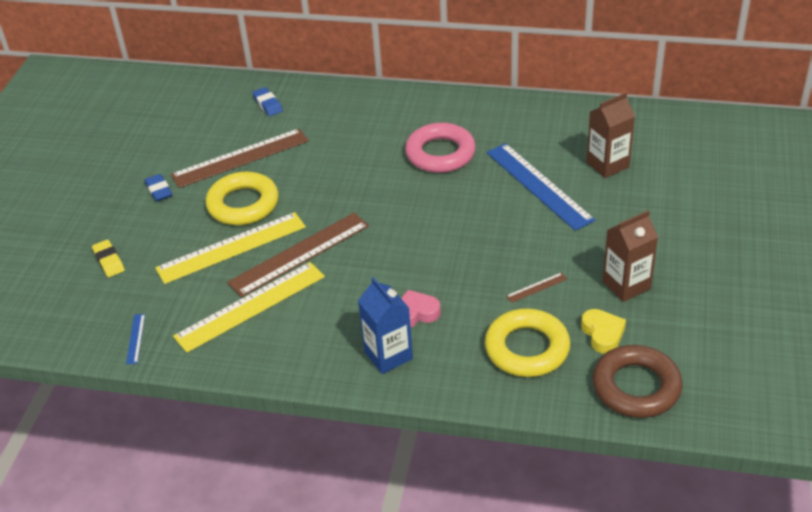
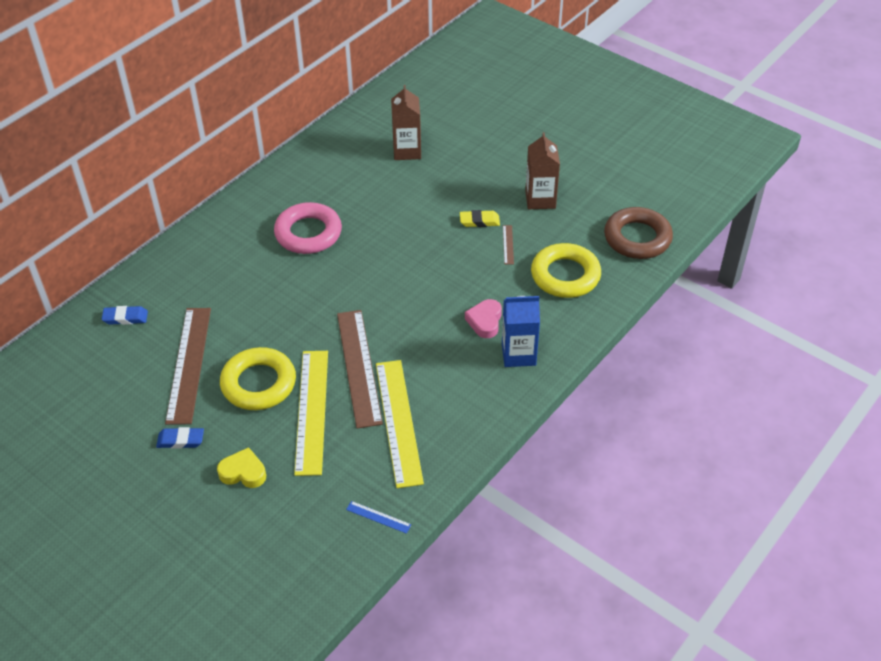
camera: 65 degrees left, 5 degrees up
yellow eraser [92,240,125,277] -> yellow eraser moved to [460,210,500,227]
blue ruler [487,143,595,231] -> none
yellow heart [581,309,626,354] -> yellow heart moved to [217,447,266,488]

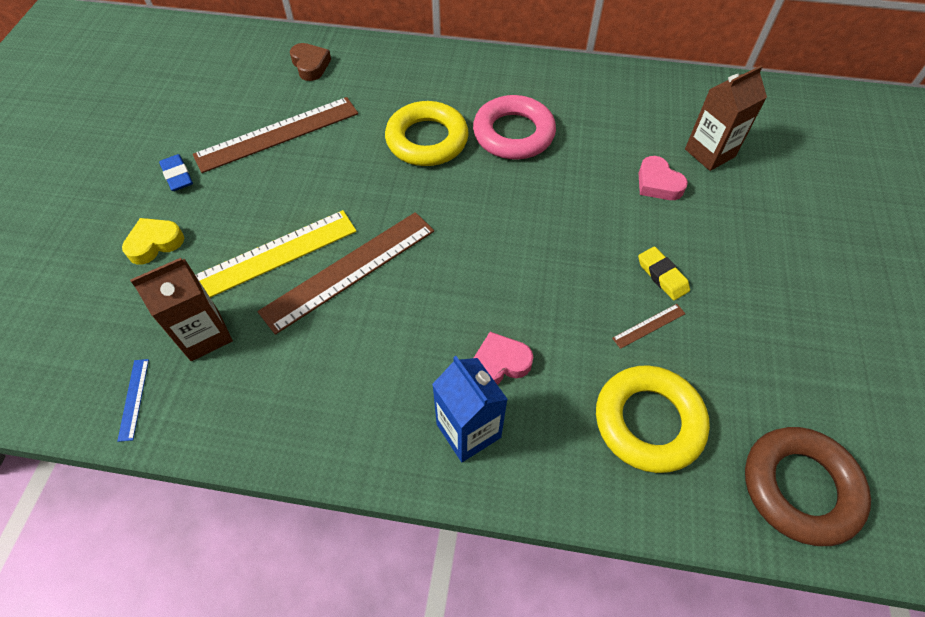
camera: 60 degrees right, 10 degrees up
blue eraser [102,306,148,325] -> brown heart [290,43,331,81]
yellow heart [217,447,266,488] -> yellow heart turned 105 degrees counterclockwise [122,218,184,265]
yellow ring [220,347,296,410] -> yellow ring moved to [385,101,469,166]
yellow ruler [376,360,424,488] -> none
brown carton [525,132,560,209] -> brown carton moved to [130,258,233,361]
none -> pink heart [639,156,688,200]

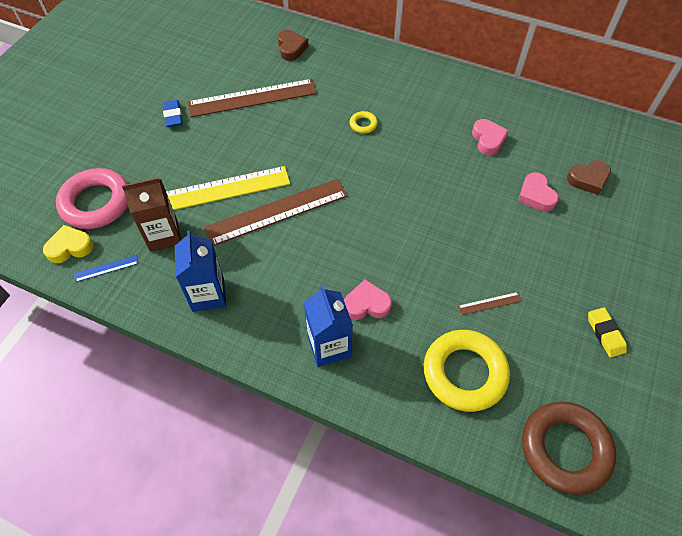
camera: 15 degrees right, 0 degrees up
blue ruler [117,359,149,442] -> blue ruler turned 60 degrees clockwise [74,255,138,282]
yellow heart [122,218,184,265] -> yellow heart moved to [43,225,94,263]
yellow ring [385,101,469,166] -> yellow ring [350,111,378,134], size x0.43
pink ring [473,95,556,160] -> pink ring moved to [56,168,128,229]
yellow eraser [638,246,690,300] -> yellow eraser moved to [588,307,627,358]
brown carton [685,65,767,171] -> brown heart [567,160,611,195]
none -> blue carton [175,230,226,312]
none -> pink heart [472,119,509,155]

